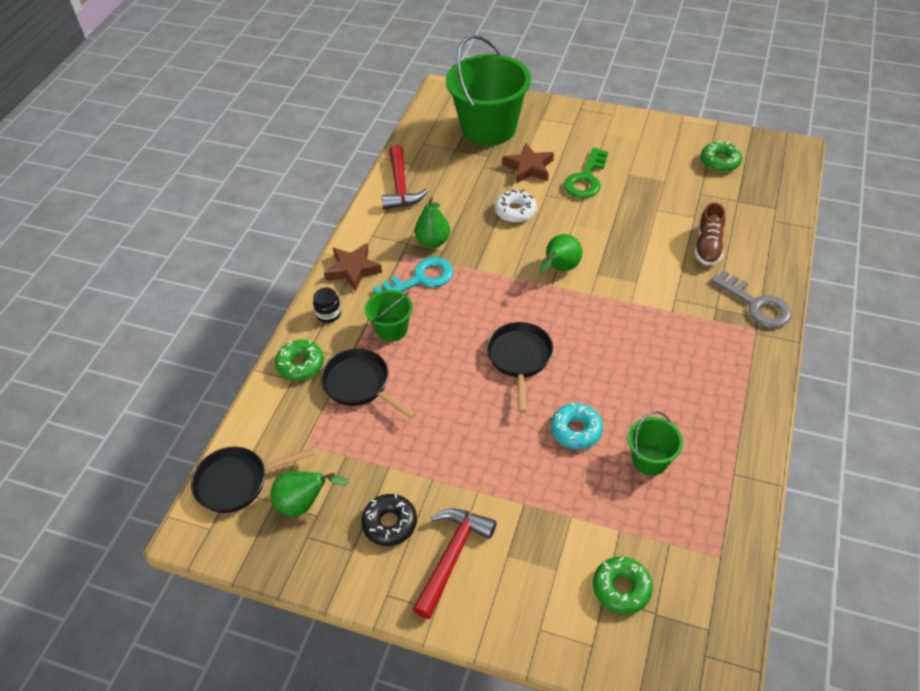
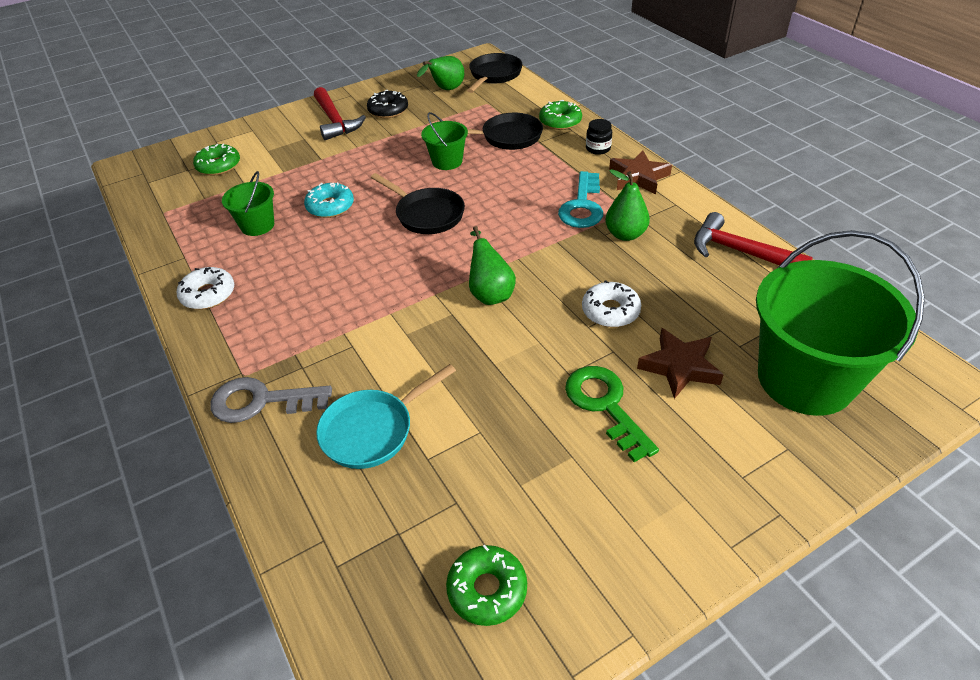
camera: 130 degrees right, 5 degrees down
green bucket [365,290,413,342] -> green bucket moved to [421,112,468,170]
brown shoe [694,202,725,265] -> turquoise pan [316,364,456,469]
none -> white donut [177,267,234,309]

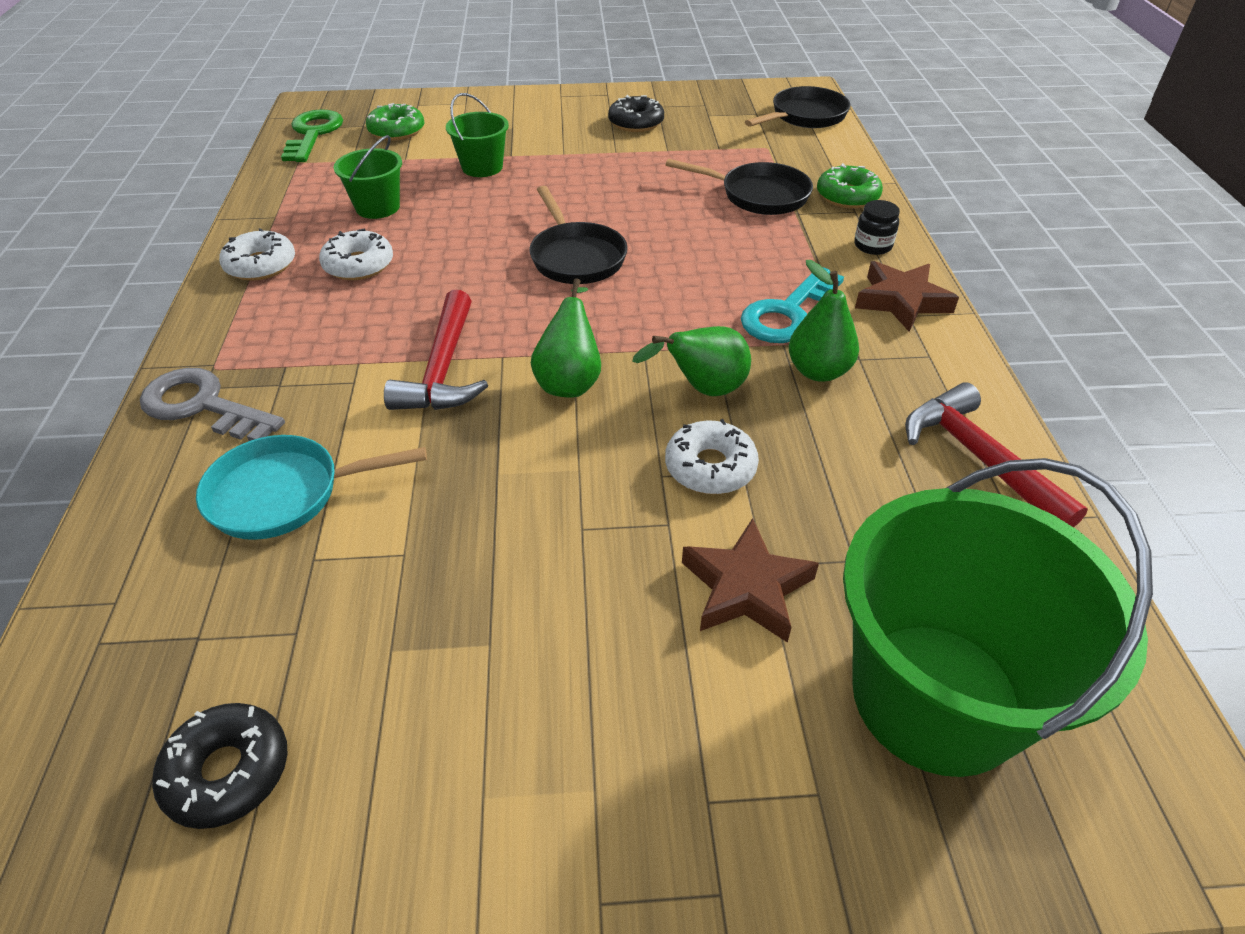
camera: 25 degrees right, 0 degrees up
turquoise donut [304,182,354,218] -> none
red hammer [314,87,366,140] -> red hammer moved to [384,290,488,410]
green pear [417,56,464,90] -> green pear moved to [633,326,751,396]
green bucket [421,112,468,170] -> green bucket moved to [446,93,509,177]
green donut [446,545,527,626] -> black donut [152,703,287,829]
green key [565,366,659,462] -> green key moved to [281,109,343,162]
none -> white donut [319,228,393,280]

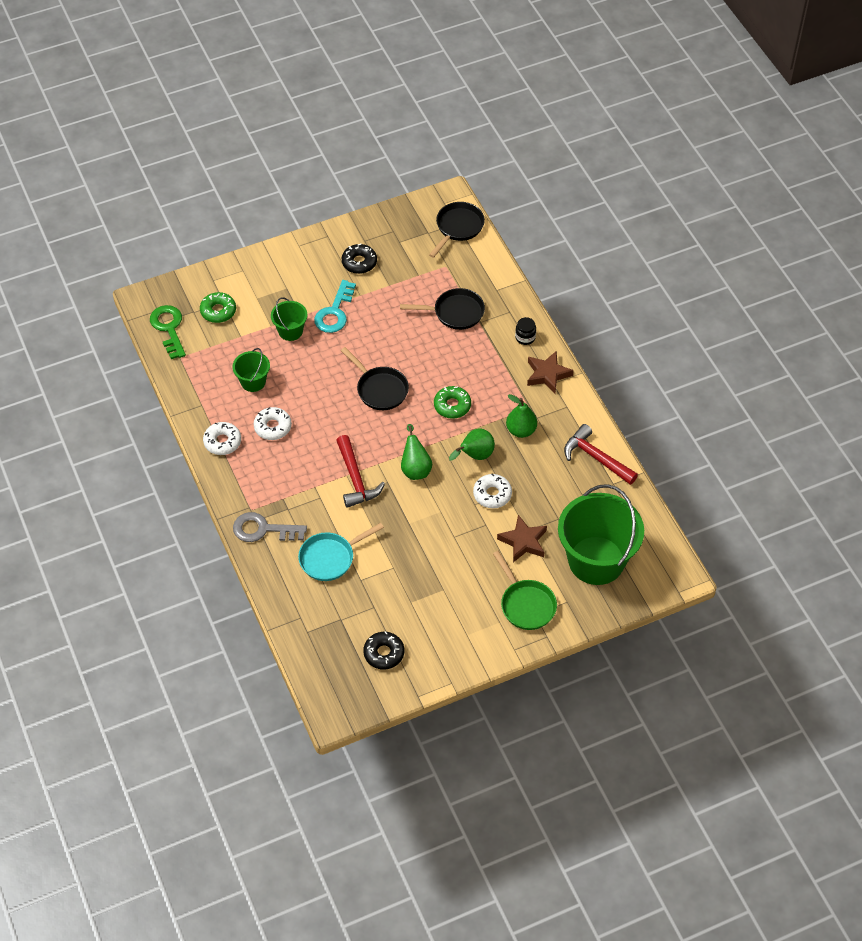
camera: 20 degrees left, 10 degrees up
turquoise key [741,267,844,343] -> turquoise key moved to [314,280,356,333]
green donut [817,163,883,208] -> green donut moved to [434,386,471,419]
none -> green pan [493,551,557,630]

